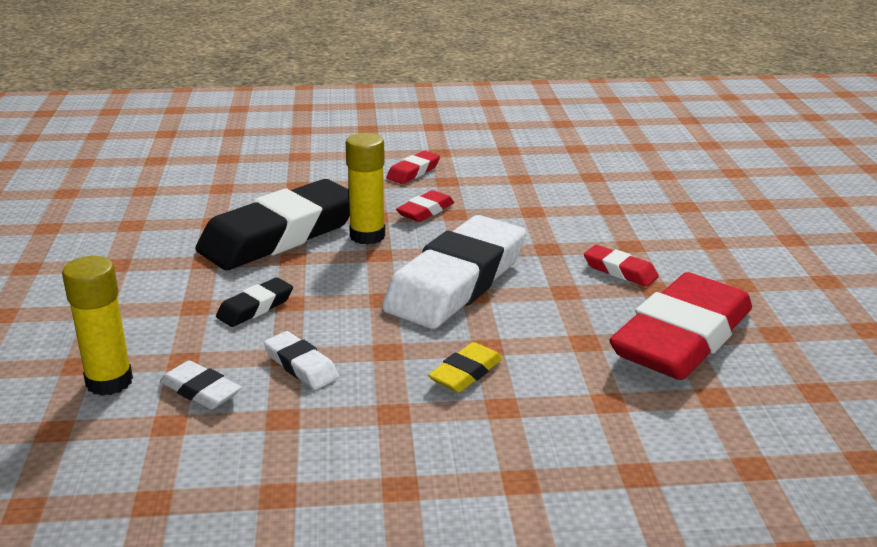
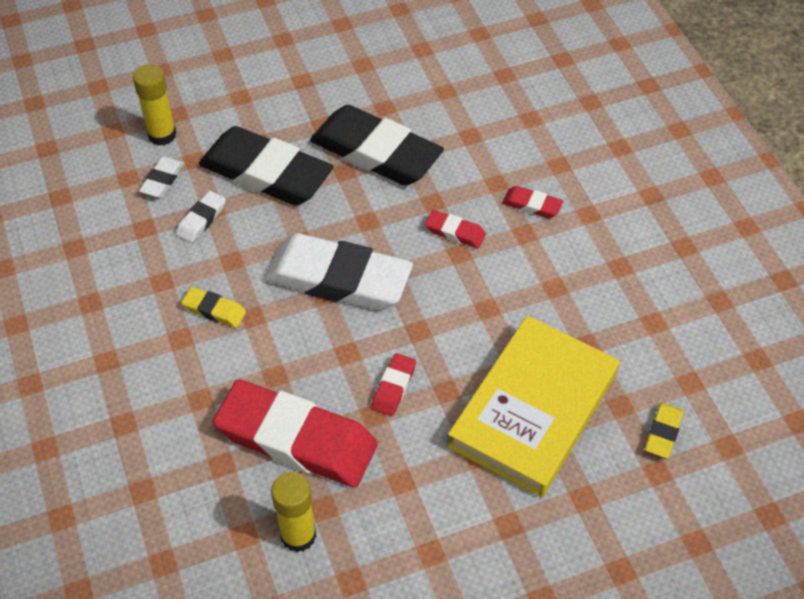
camera: 75 degrees right, 25 degrees up
black eraser [216,277,293,327] -> black eraser [199,126,334,206], size x2.35
yellow glue stick [346,133,385,245] -> yellow glue stick moved to [271,472,316,552]
none -> yellow book [447,315,620,498]
none -> yellow eraser [645,403,684,459]

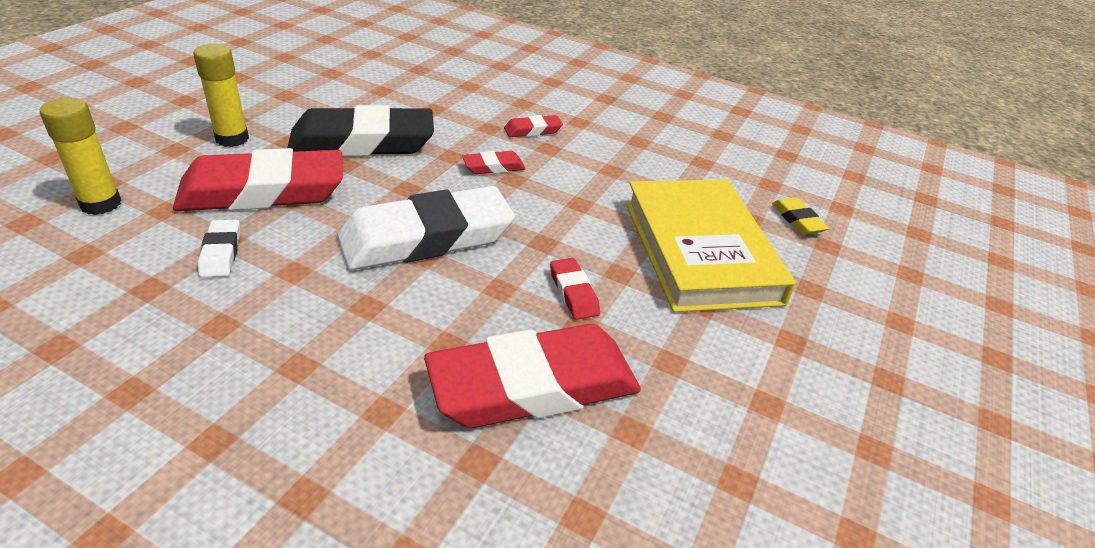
camera: 45 degrees left, 15 degrees down
white eraser [139,156,184,198] -> none
yellow eraser [181,287,246,328] -> none
black eraser [199,126,334,206] -> red eraser [173,148,343,211]
yellow glue stick [271,472,316,552] -> yellow glue stick moved to [193,44,249,147]

